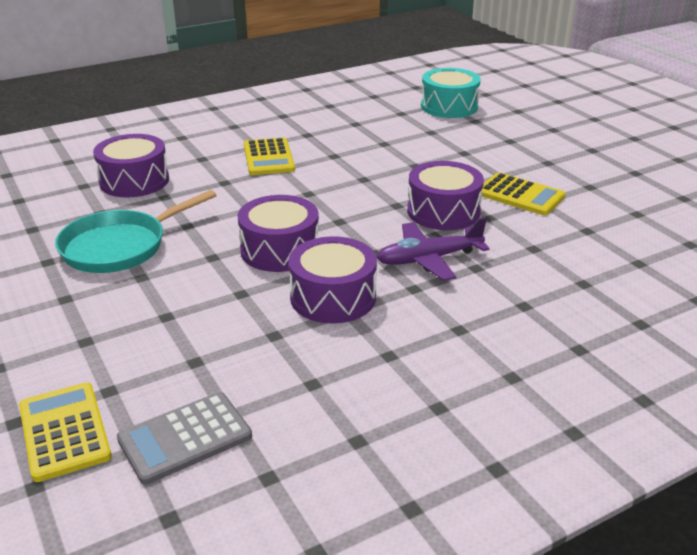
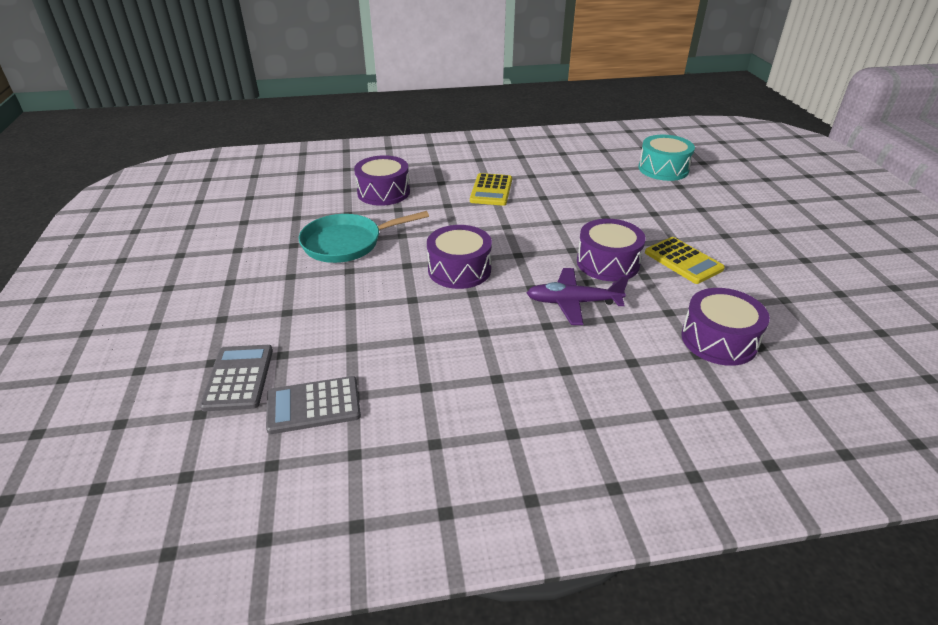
camera: 20 degrees right, 5 degrees up
yellow calculator [19,382,112,482] -> grey calculator [200,345,273,411]
purple drum [288,236,377,323] -> purple drum moved to [681,288,770,366]

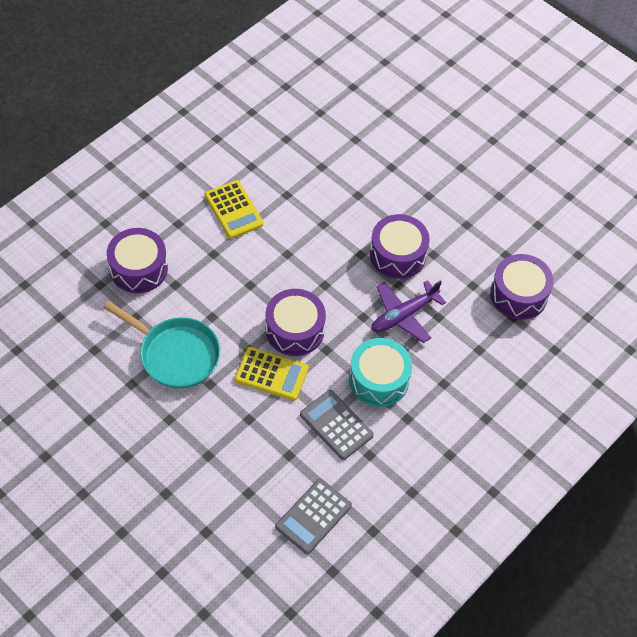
camera: 40 degrees left, 20 degrees up
grey calculator [200,345,273,411] -> grey calculator moved to [300,390,374,460]
turquoise pan [299,211,429,263] -> turquoise pan turned 90 degrees counterclockwise [103,301,220,389]
turquoise drum [638,135,695,181] -> turquoise drum moved to [349,338,412,407]
yellow calculator [645,237,725,284] -> yellow calculator moved to [234,347,309,401]

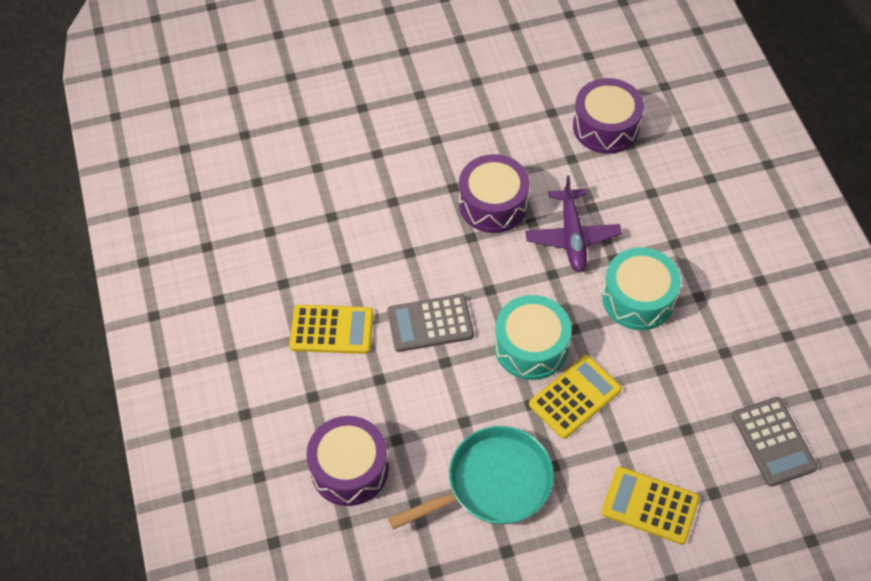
camera: 55 degrees left, 0 degrees up
purple drum [266,289,326,356] -> turquoise drum [494,295,572,380]
grey calculator [300,390,374,460] -> grey calculator moved to [387,294,474,352]
none -> yellow calculator [601,467,700,545]

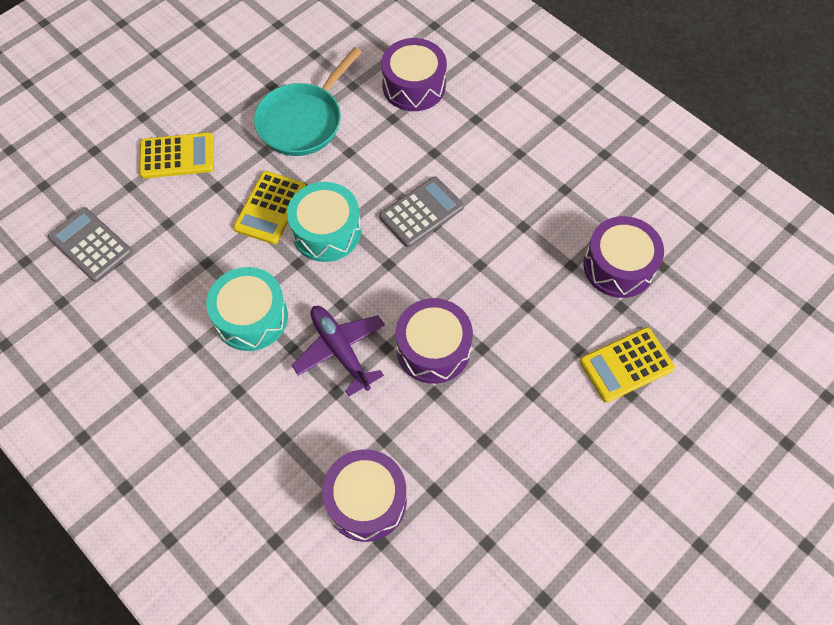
camera: 150 degrees right, 5 degrees up
yellow calculator [289,305,374,354] -> yellow calculator moved to [580,327,675,403]
none -> purple drum [583,216,664,298]

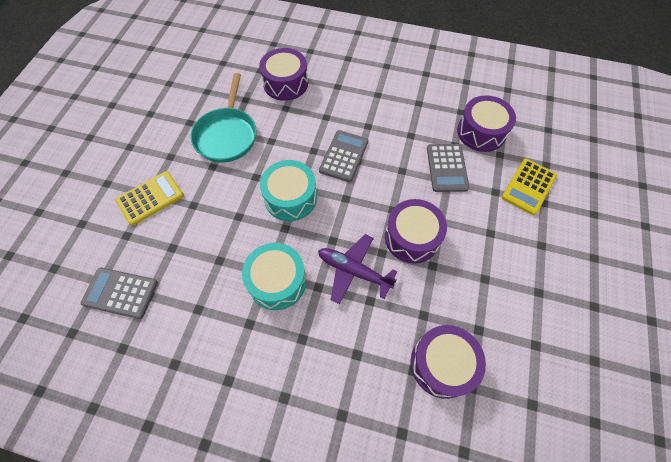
camera: 30 degrees left, 0 degrees up
yellow calculator [233,171,305,244] -> none
none -> grey calculator [427,144,469,192]

